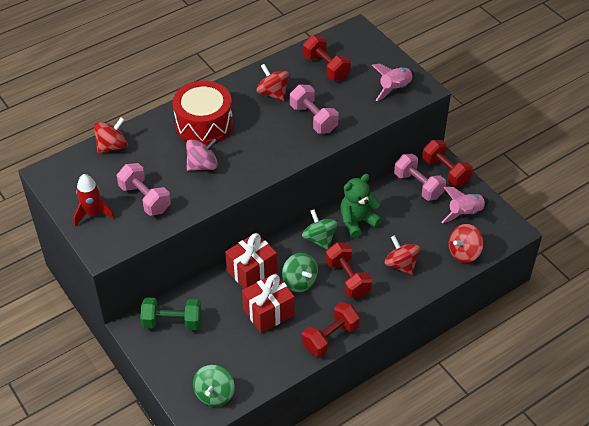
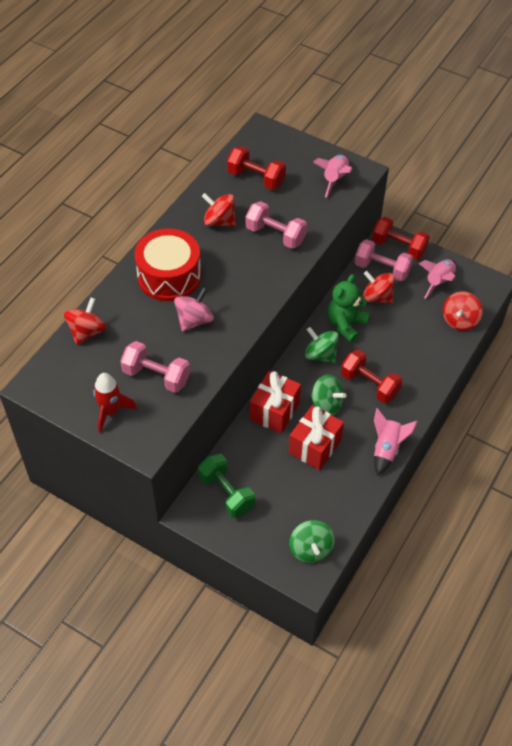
camera: 25 degrees left, 5 degrees up
green dumbbell [140,298,201,330] -> green dumbbell turned 75 degrees clockwise [198,454,255,518]
red dumbbell [302,302,360,357] -> pink rocket [374,408,418,476]
red spinning top [384,235,420,275] -> red spinning top moved to [363,271,395,304]

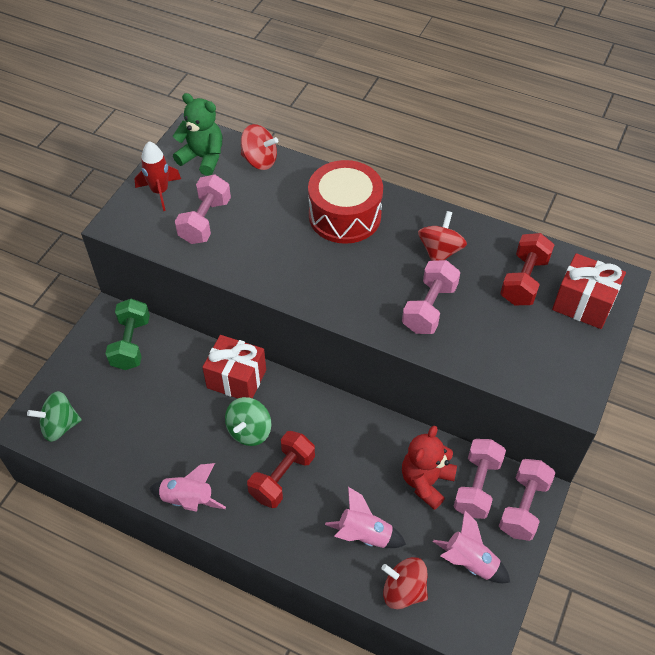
camera: 85 degrees right, 0 degrees up
pink spinning top [174,287,214,332] -> none
green dumbbell [198,454,255,518] -> green dumbbell turned 45 degrees counterclockwise [105,299,150,370]
red gift [289,405,344,470] -> red gift moved to [552,253,626,329]
green spinning top [305,327,339,363] -> none
pink rocket [313,155,352,198] -> pink rocket moved to [325,487,406,548]
green teddy bear [328,274,370,343] -> green teddy bear moved to [173,93,223,176]
red spinning top [363,271,395,304] -> red teddy bear [402,426,457,510]
red dumbbell [372,217,430,260] -> pink dumbbell [499,459,555,541]

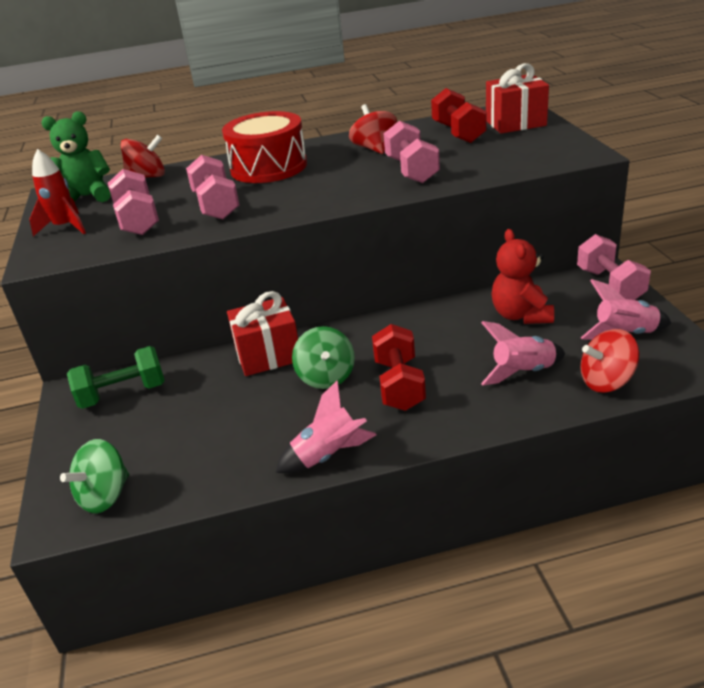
camera: 35 degrees left, 20 degrees down
green dumbbell [105,299,150,370] -> green dumbbell turned 75 degrees counterclockwise [67,346,165,409]
pink dumbbell [453,439,506,519] -> pink dumbbell moved to [186,155,239,219]

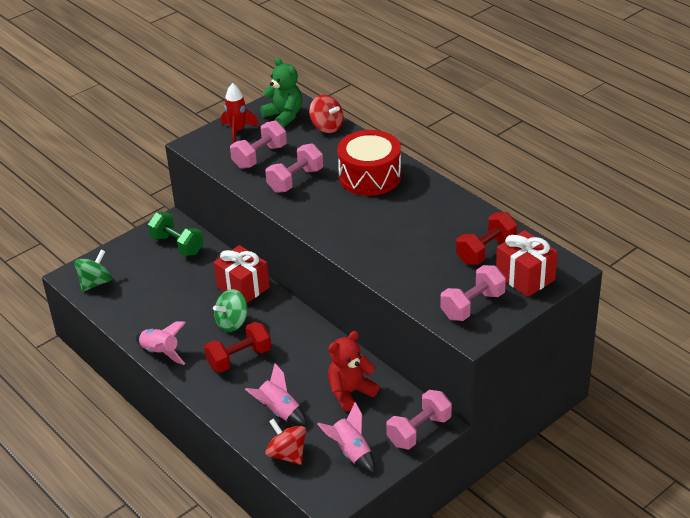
camera: 60 degrees right, 5 degrees up
green spinning top [60,439,129,513] -> green spinning top turned 120 degrees clockwise [74,250,112,292]
red spinning top [349,104,397,154] -> none
pink dumbbell [384,121,440,183] -> pink dumbbell moved to [440,265,506,321]

